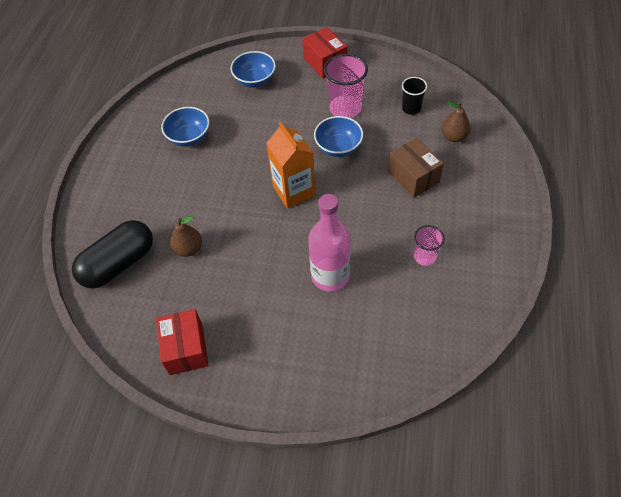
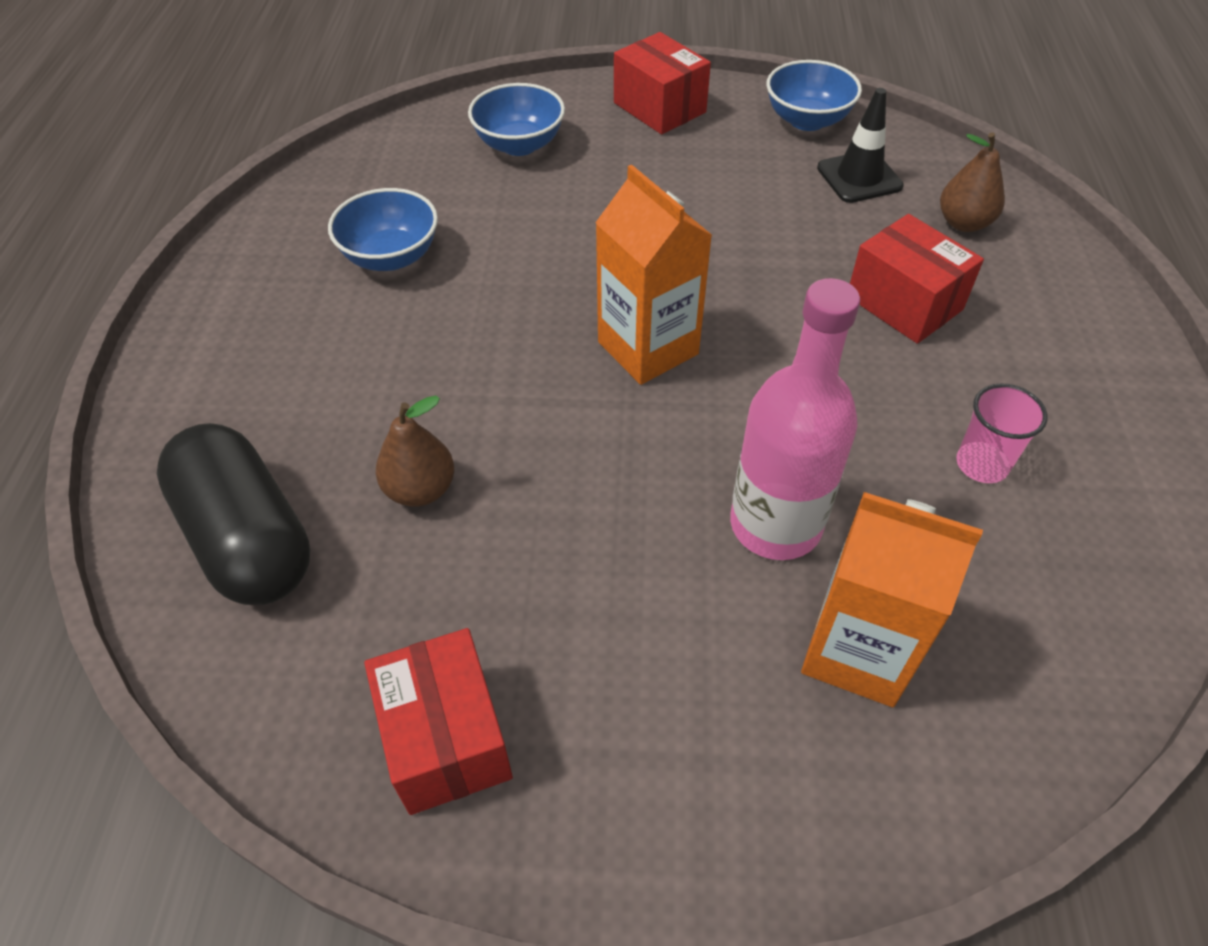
camera: 10 degrees left, 5 degrees down
black capsule [72,220,153,289] -> black capsule turned 75 degrees counterclockwise [157,423,310,605]
blue bowl [314,116,363,157] -> blue bowl moved to [766,60,862,131]
pink cup [324,54,368,118] -> none
brown box [388,138,444,198] -> red box [850,214,984,344]
black cup [402,77,427,115] -> black traffic cone [817,88,904,203]
none -> orange carton [801,492,983,707]

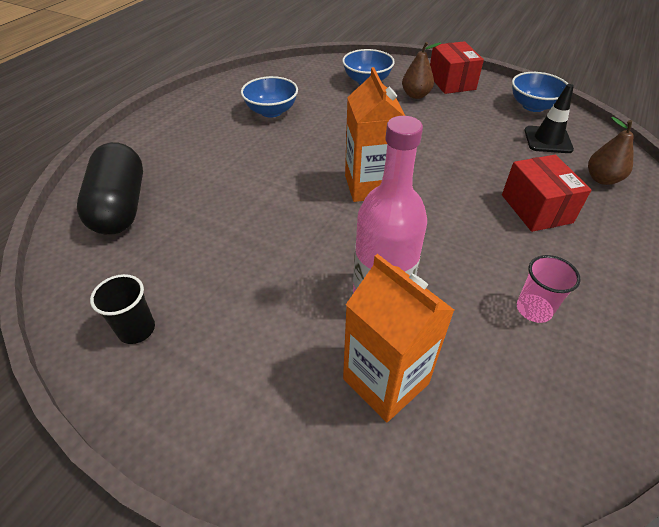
camera: 25 degrees right, 5 degrees down
red box [364,628,513,815] -> black cup [90,274,155,344]
brown pear [376,396,454,507] -> brown pear moved to [402,42,441,99]

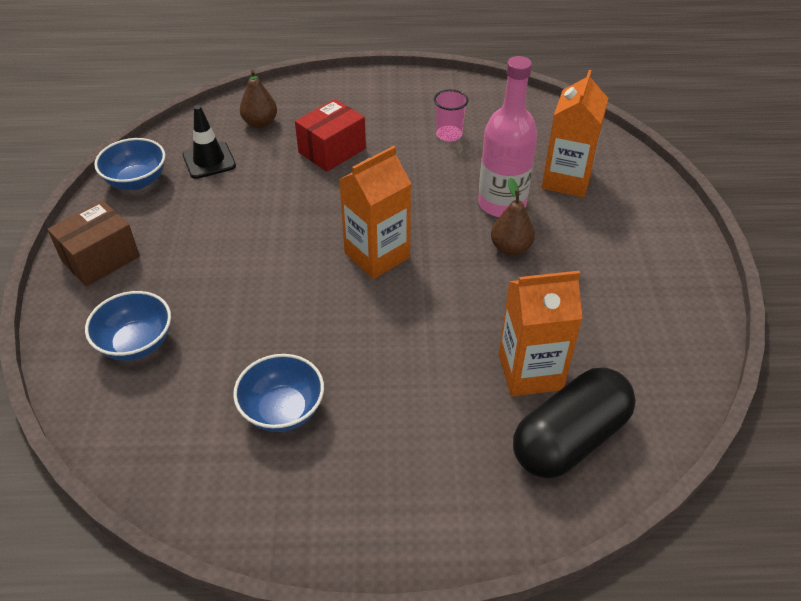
camera: 120 degrees left, 0 degrees up
black cup [90,274,155,344] -> none
brown pear [402,42,441,99] -> brown pear moved to [491,178,535,256]
red box [430,41,484,94] -> brown box [47,200,140,287]
none -> orange carton [499,271,583,396]

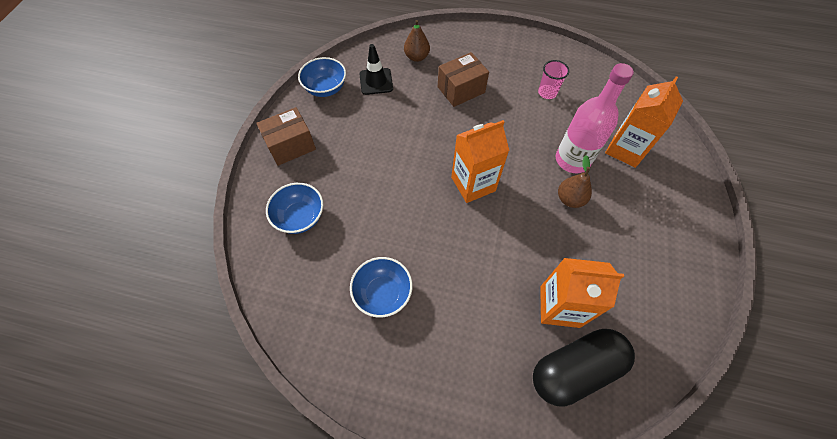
camera: 15 degrees right, 15 degrees up
red box [295,99,366,172] -> brown box [438,52,489,107]

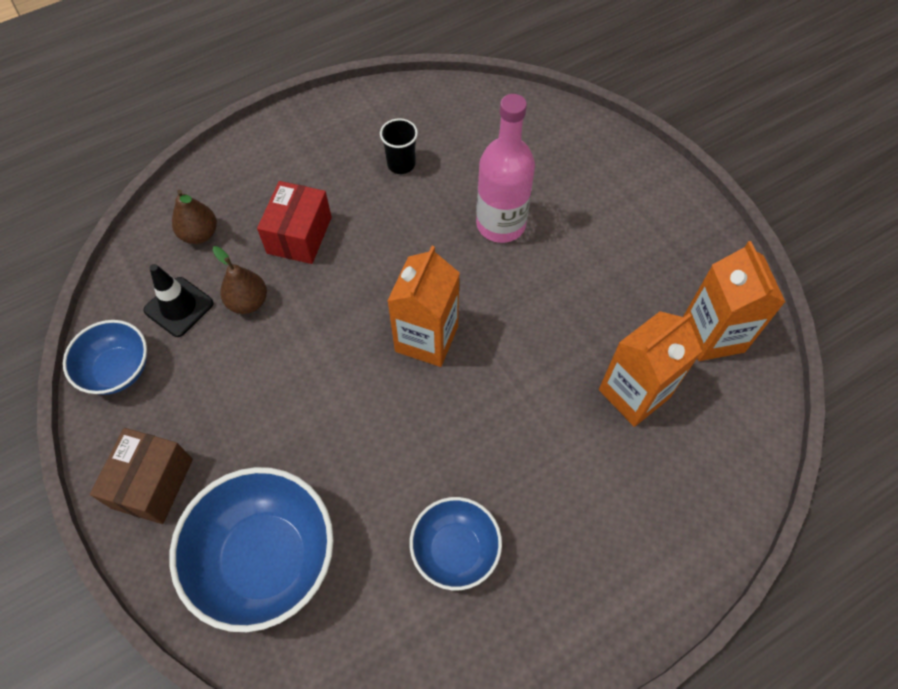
camera: 45 degrees left, 0 degrees up
blue bowl [266,183,323,234] -> blue bowl [169,467,334,632], size x1.69
brown box [438,52,489,107] -> red box [257,181,332,264]
black capsule [533,329,635,407] -> none
pink cup [538,60,569,99] -> black cup [380,118,418,174]
brown pear [558,155,592,208] -> brown pear moved to [213,246,267,314]
orange carton [605,76,683,168] -> orange carton moved to [683,241,785,361]

